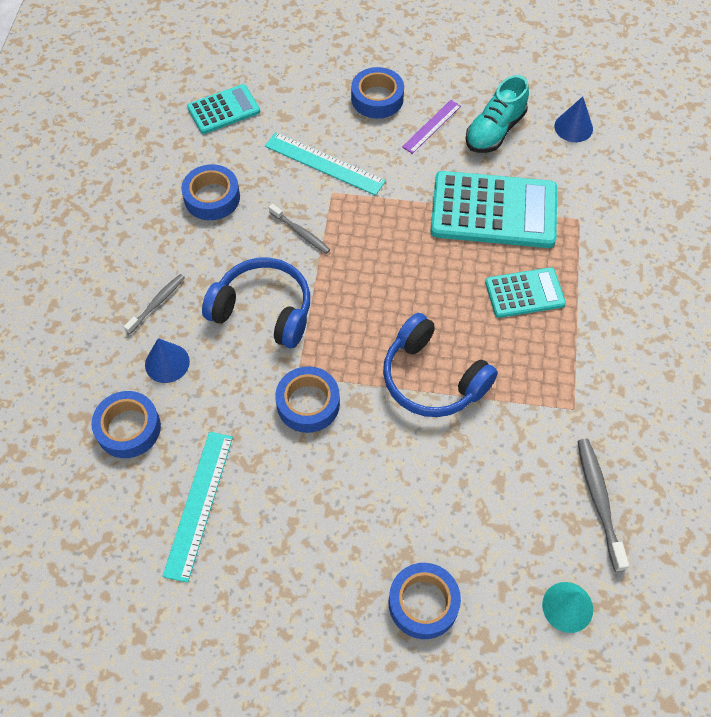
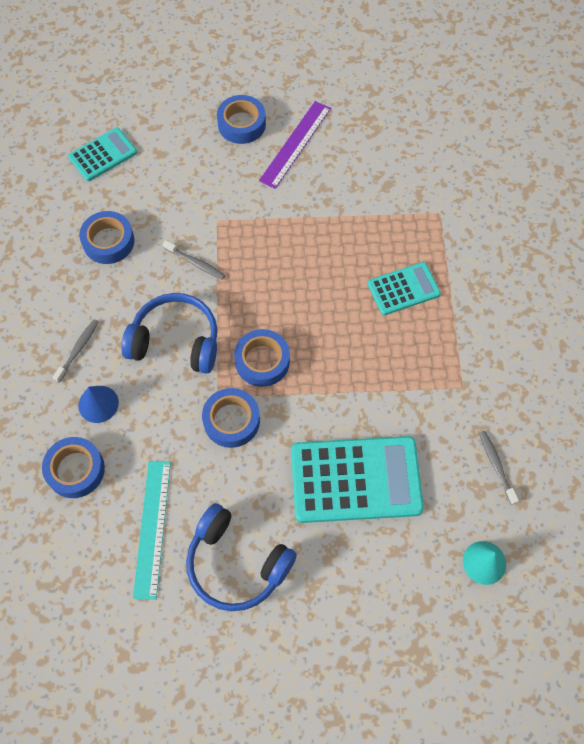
camera: 10 degrees left, 5 degrees up
turquoise ruler [265,132,386,196] -> none
blue headphones [383,313,498,417] -> blue headphones moved to [186,503,297,611]
blue tape [389,563,461,639] -> blue tape moved to [234,329,290,387]
purple ruler [402,100,461,154] -> purple ruler [259,101,331,189], size x1.55
turquoise calculator [430,171,557,248] -> turquoise calculator moved to [291,436,424,523]
turquoise shoe [465,75,529,153] -> none
blue cone [554,97,593,142] -> none
grey toothbrush [577,439,629,572] -> grey toothbrush [479,431,519,505], size x0.66

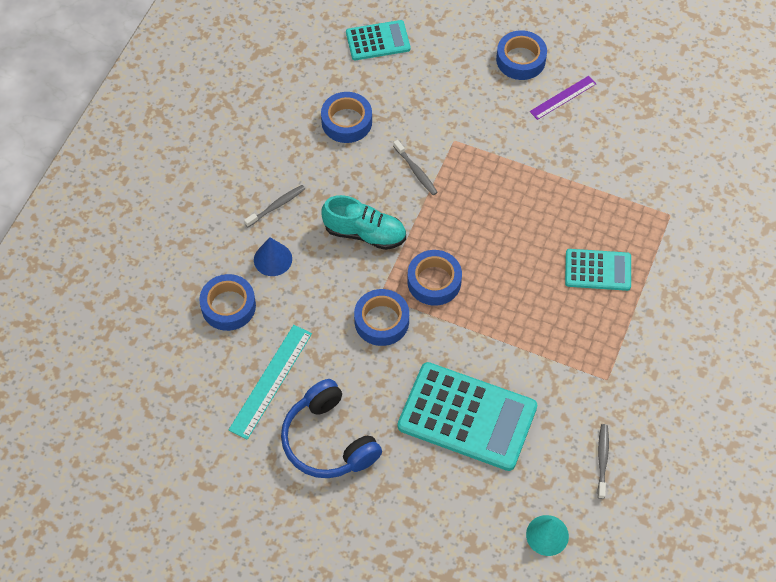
camera: 25 degrees right, 5 degrees down
blue headphones [121,293,218,374] -> turquoise shoe [321,195,406,250]
purple ruler [259,101,331,189] -> purple ruler [530,76,596,120], size x0.65

